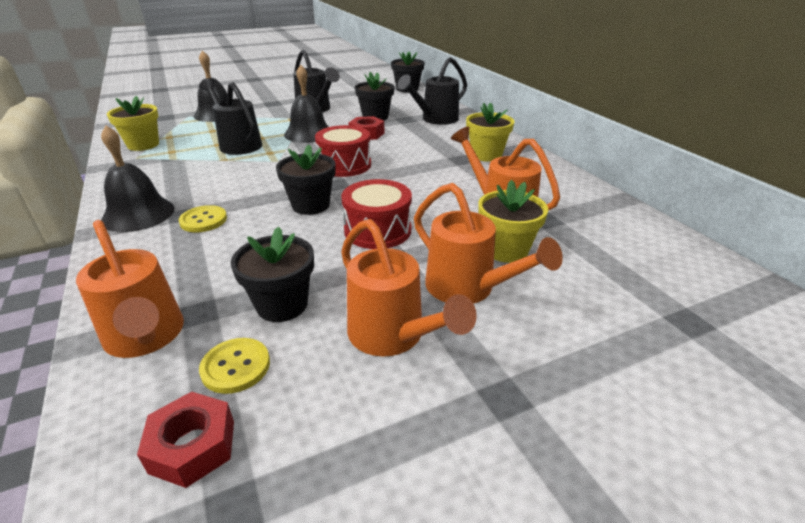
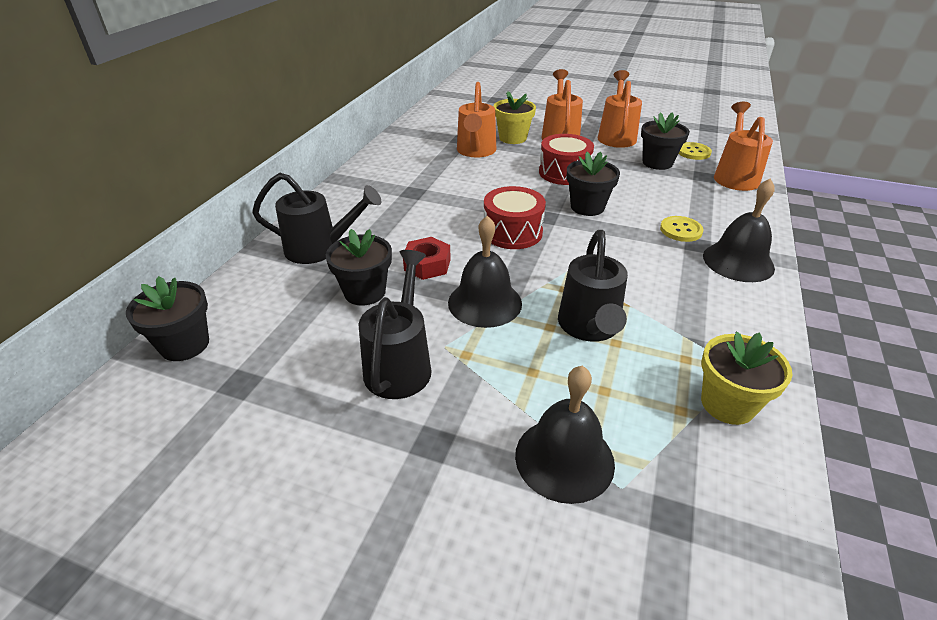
camera: 135 degrees left, 5 degrees up
red nut [137,392,234,488] -> none
yellow flower pot [466,102,515,162] -> none

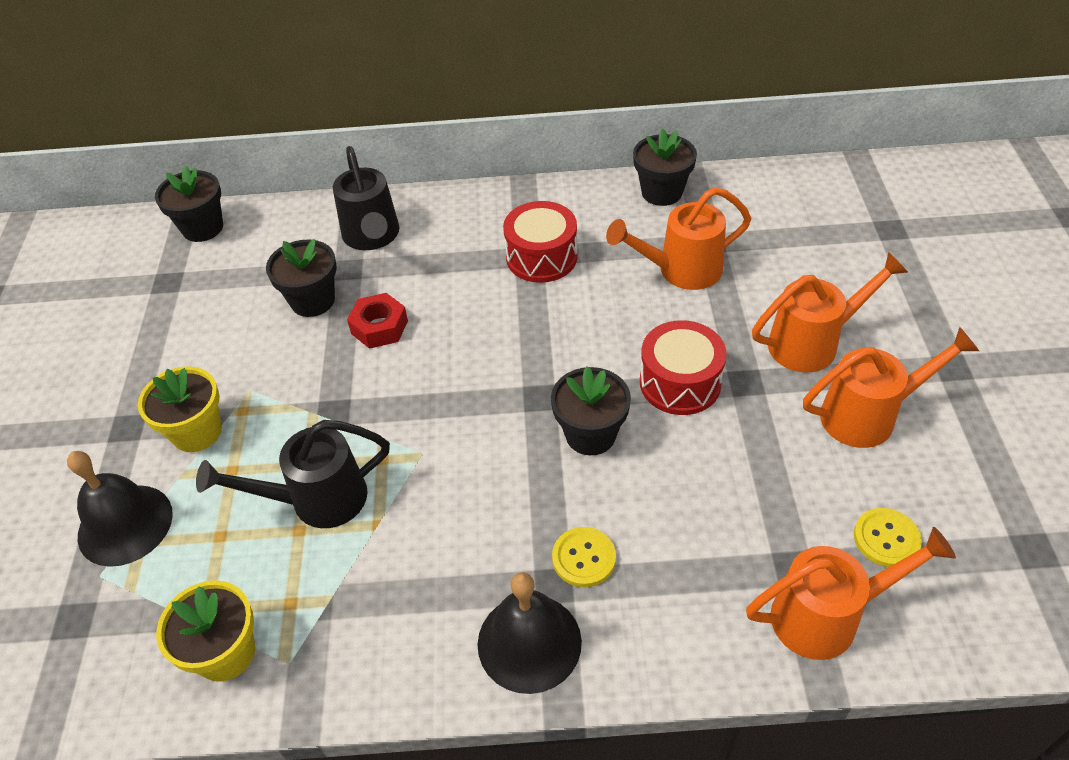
camera: 70 degrees right, 10 degrees up
black watering can [359,250,432,399] -> none
black bell [448,216,522,328] -> none
red drum [484,186,546,249] -> red drum moved to [503,201,578,283]
yellow flower pot [494,91,536,144] -> yellow flower pot moved to [138,366,222,452]
black flower pot [641,112,690,170] -> black flower pot moved to [633,128,697,206]

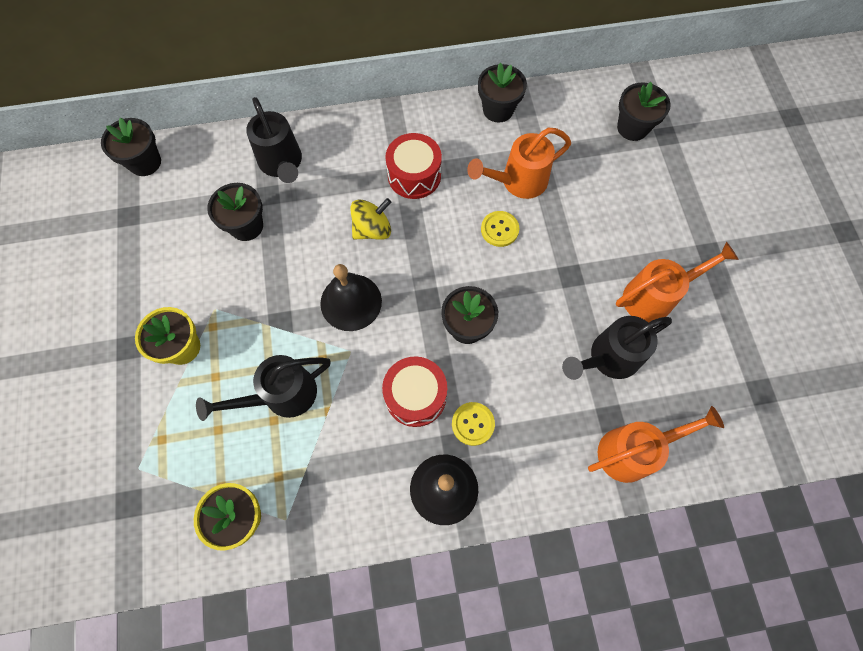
camera: 10 degrees left, 20 degrees up
black bell [67,451,173,567] -> black bell moved to [320,264,382,331]
red nut [347,293,408,349] -> none
red drum [640,320,727,415] -> red drum moved to [382,356,447,427]
orange watering can [752,252,908,373] -> none
yellow button [854,508,922,567] -> yellow button moved to [481,211,519,247]
none -> yellow spinning top [350,198,391,240]
none -> black watering can [562,316,672,380]
none -> black flower pot [617,82,670,141]

